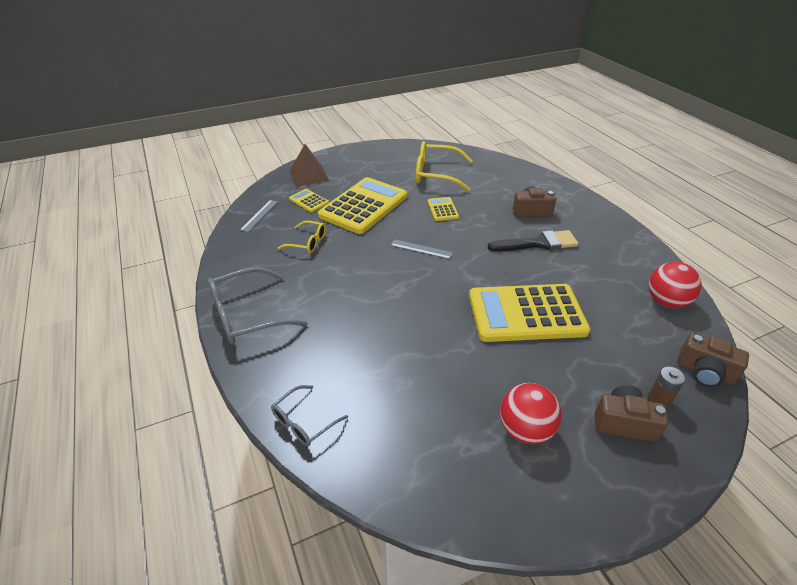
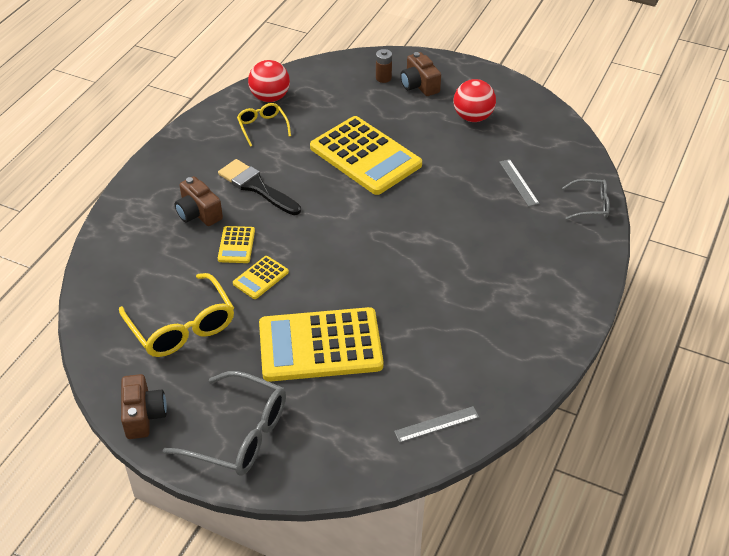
camera: 130 degrees left, 5 degrees up
grey glasses [208,267,308,344] -> grey glasses moved to [163,371,286,476]
yellow glasses [278,221,326,253] -> yellow glasses moved to [237,103,291,147]
yellow calculator [289,189,329,212] -> yellow calculator moved to [218,226,255,263]
brown pyramid [290,144,329,187] -> none
grey ruler [390,239,453,259] -> grey ruler moved to [500,159,540,206]
brown camera [677,333,749,387] -> brown camera moved to [121,374,167,439]

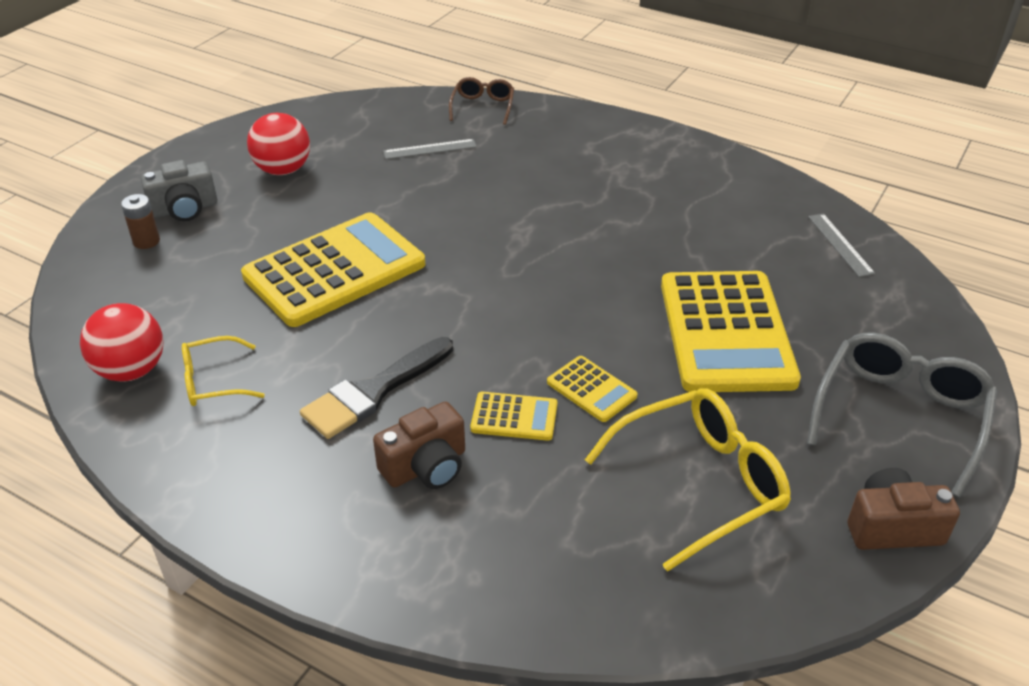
camera: 85 degrees left, 5 degrees down
brown camera [400,52,441,96] -> grey camera [141,160,217,221]
grey glasses [562,179,610,220] -> brown glasses [449,77,514,125]

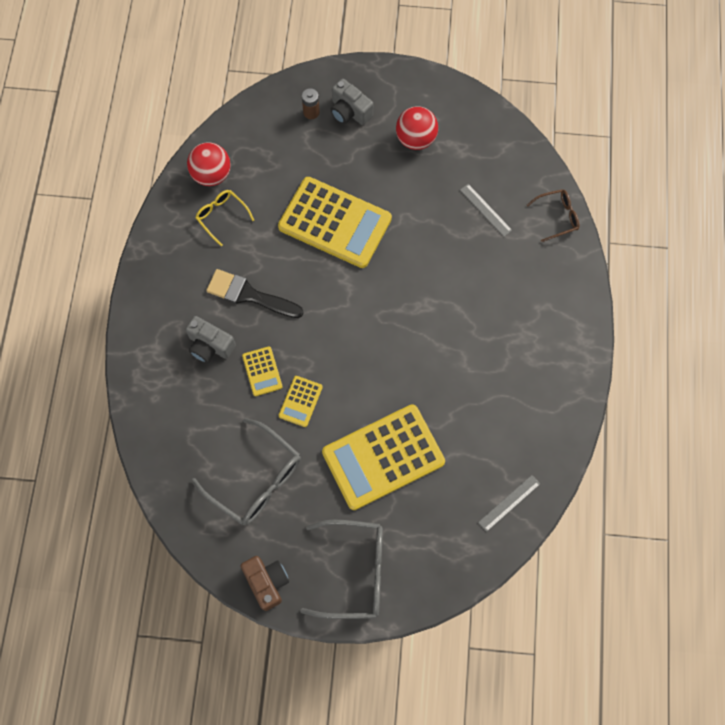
camera: 65 degrees right, 30 degrees up
brown camera [373,402,465,489] -> grey camera [185,316,236,363]
yellow glasses [585,388,791,572] -> grey glasses [191,418,301,525]

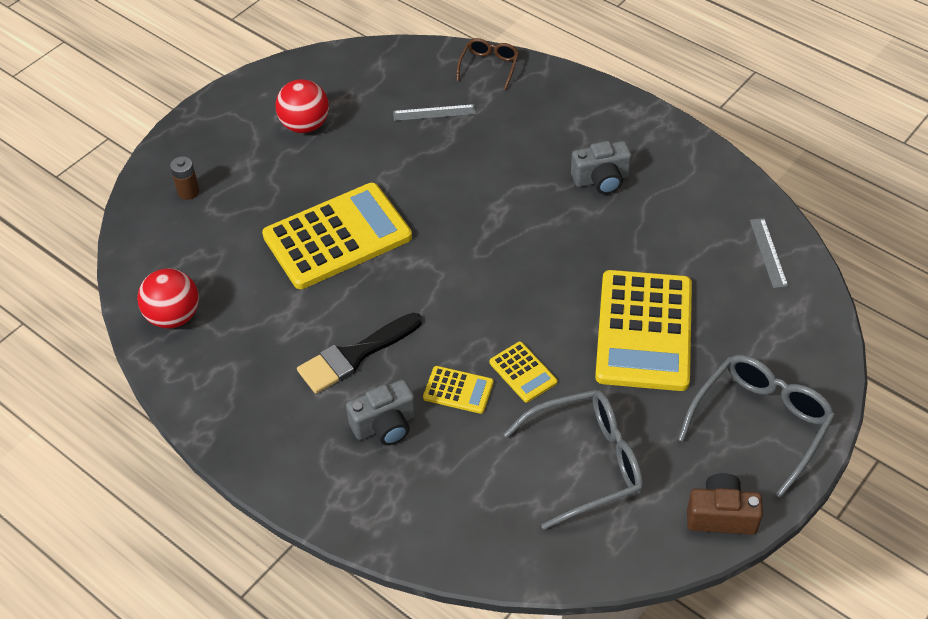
camera: 55 degrees left, 20 degrees down
yellow glasses [195,190,254,247] -> none
grey camera [331,79,373,125] -> grey camera moved to [571,141,632,194]

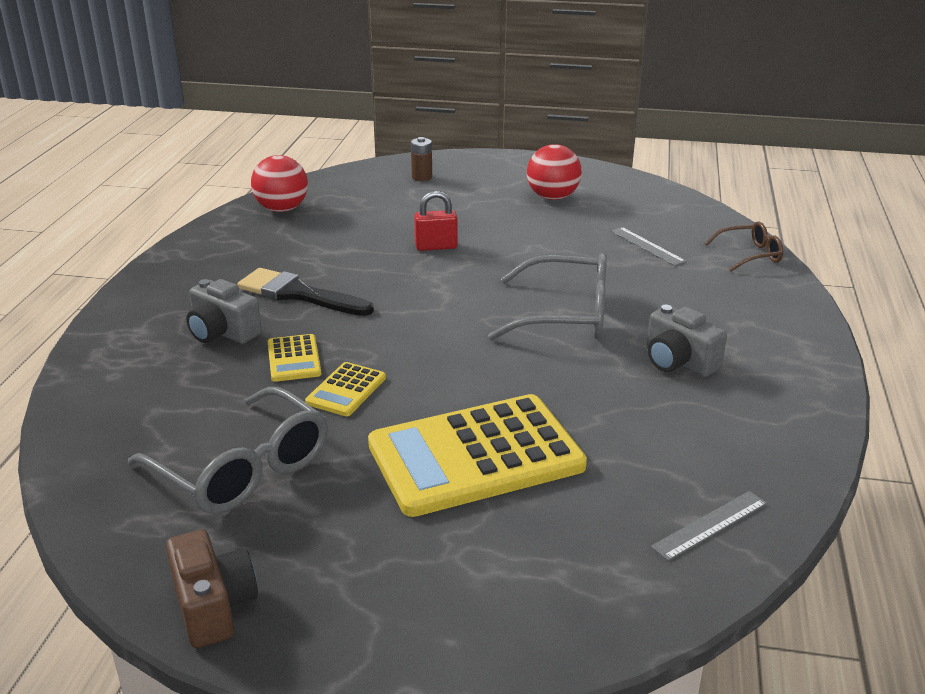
camera: 60 degrees right, 20 degrees down
yellow calculator [262,183,412,289] -> red padlock [414,191,458,251]
grey glasses [678,355,835,498] -> grey glasses moved to [488,253,607,340]

